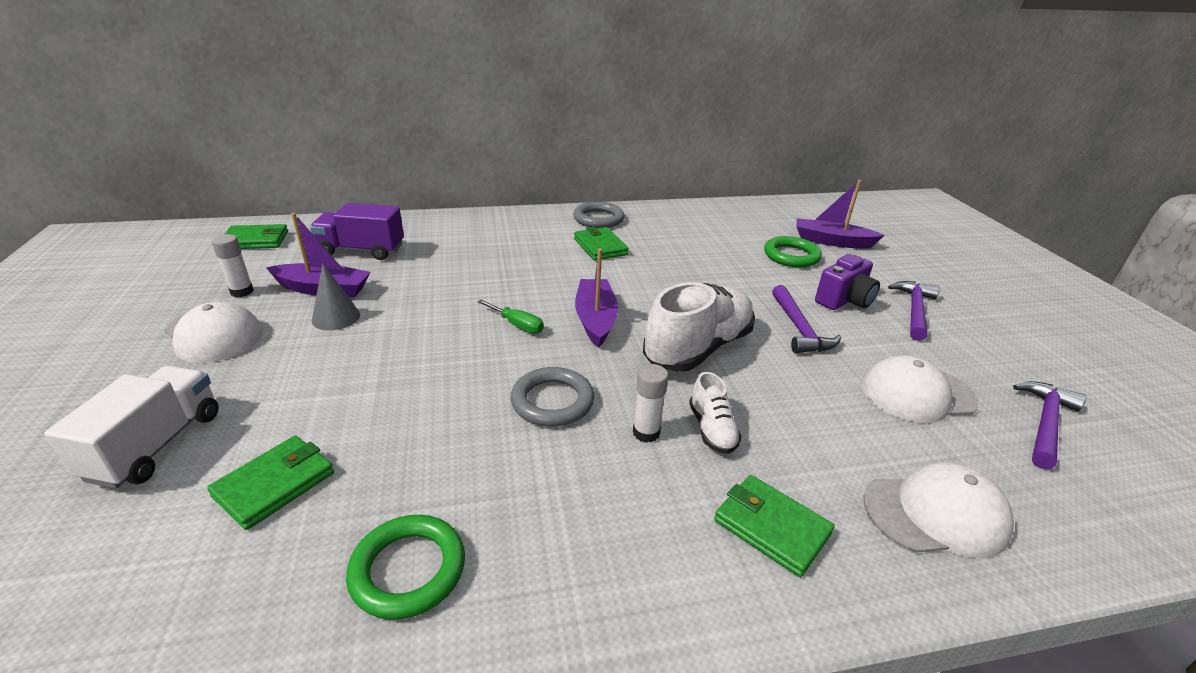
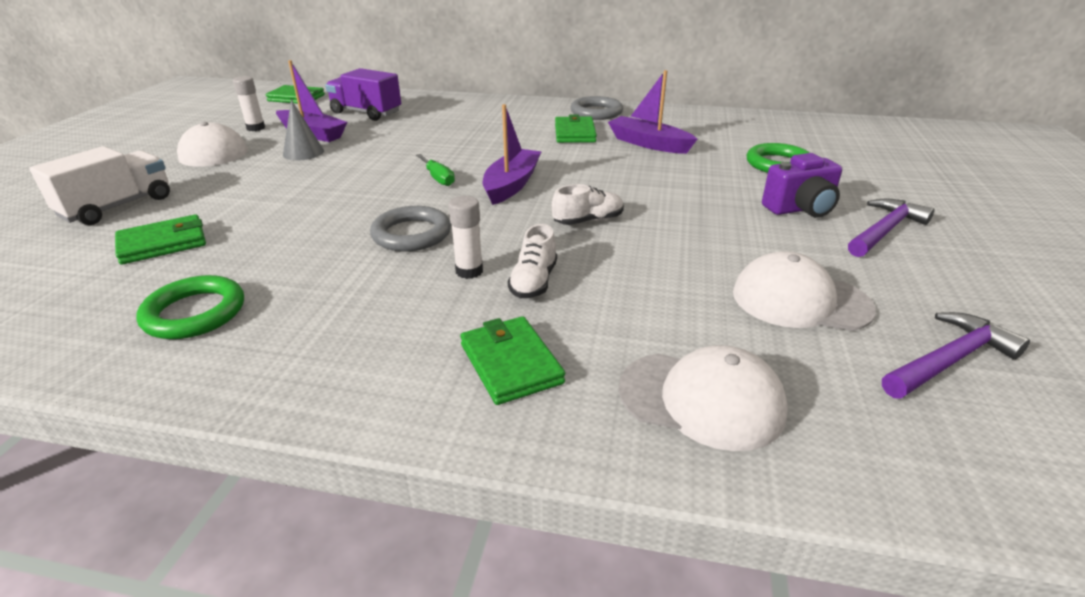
camera: 25 degrees right, 0 degrees up
white shoe [643,282,755,372] -> white shoe [552,184,624,225], size x0.49
purple hammer [772,285,841,353] -> none
purple boat [796,180,885,248] -> purple boat moved to [608,70,697,154]

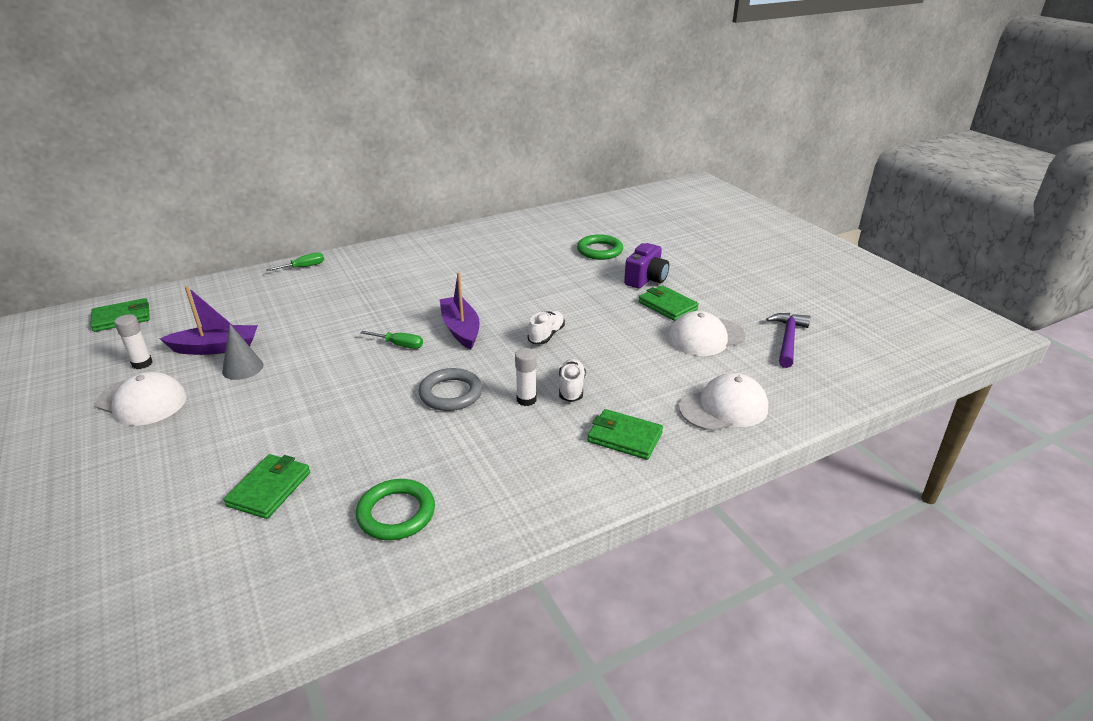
camera: 40 degrees left, 0 degrees up
white truck [29,146,170,225] -> none
purple truck [325,68,401,121] -> none
white shoe [508,224,557,298] -> white shoe turned 150 degrees counterclockwise [559,359,586,402]
green wallet [555,114,597,143] -> green wallet moved to [639,285,699,321]
grey ring [570,96,623,120] -> none
purple boat [608,70,697,154] -> none
purple hammer [848,198,935,257] -> none
none -> green screwdriver [266,252,324,271]

